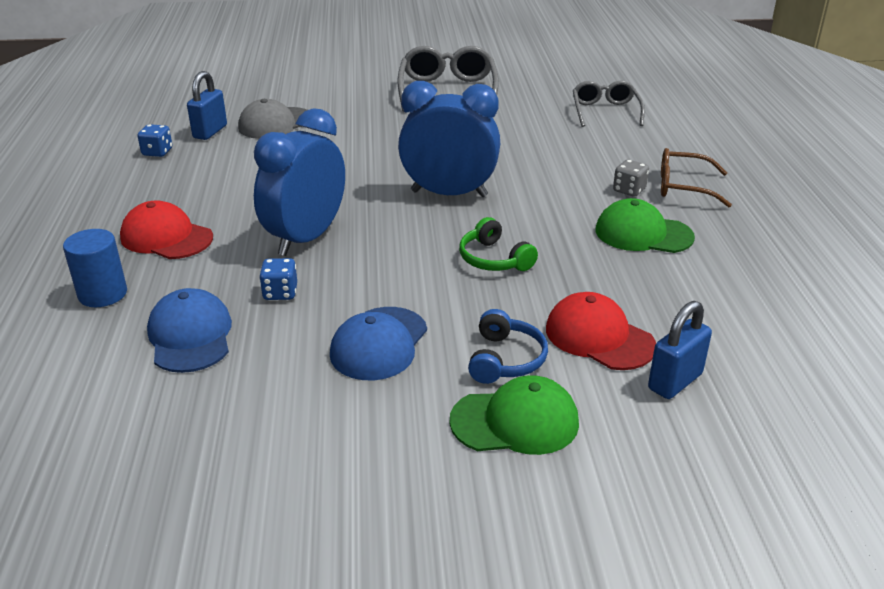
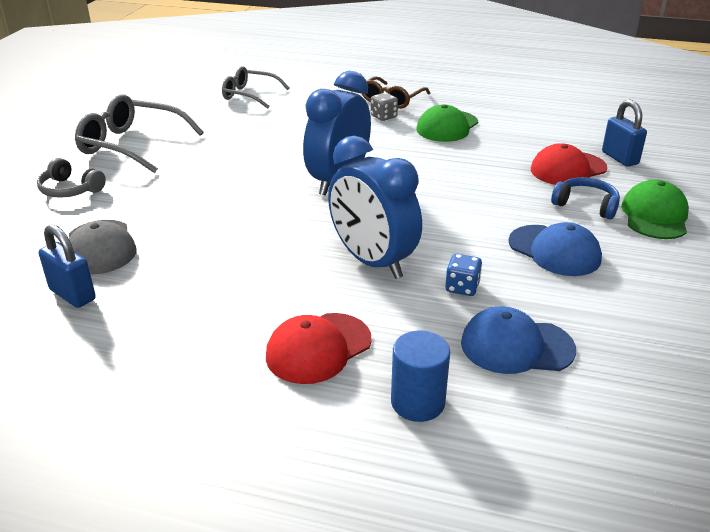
camera: 70 degrees left, 0 degrees up
blue dice [138,124,172,157] -> none
green headphones [459,217,538,271] -> none
none -> grey headphones [37,158,106,198]

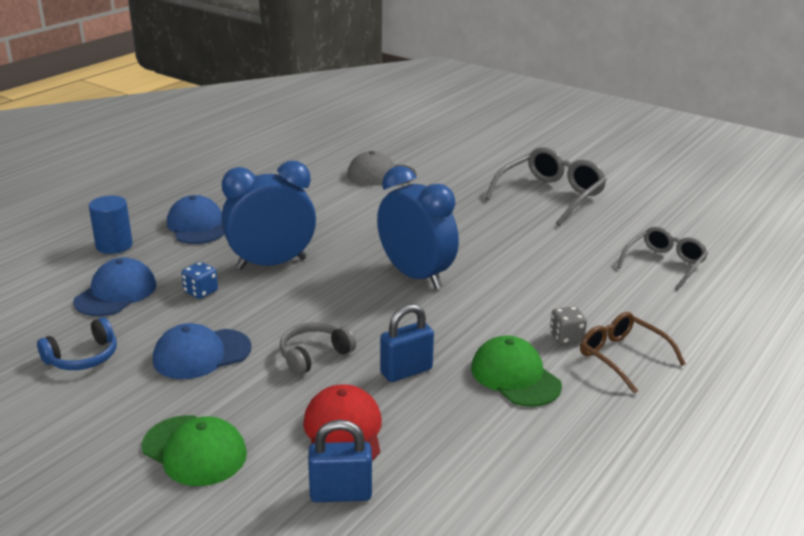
camera: 110 degrees right, 5 degrees down
grey headphones [37,158,106,198] -> grey headphones moved to [280,322,356,375]
blue padlock [39,224,96,308] -> blue padlock moved to [380,304,434,382]
red cap [266,313,372,384] -> blue cap [167,195,224,244]
blue headphones [551,177,620,219] -> blue headphones moved to [37,317,117,370]

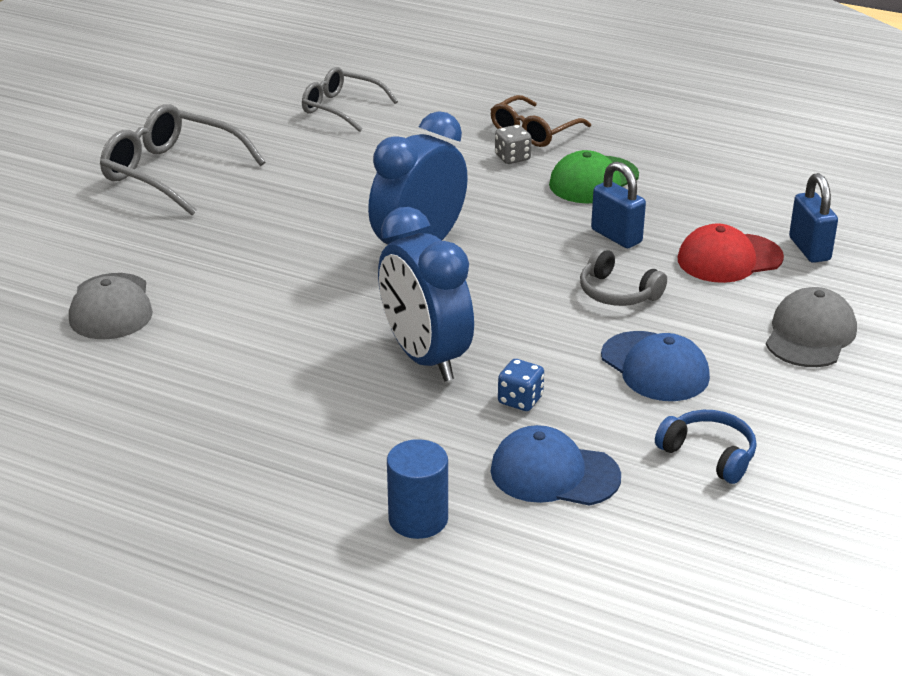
camera: 100 degrees left, 5 degrees up
green cap [142,415,247,486] -> grey cap [766,287,857,367]
blue cap [167,195,224,244] -> none

